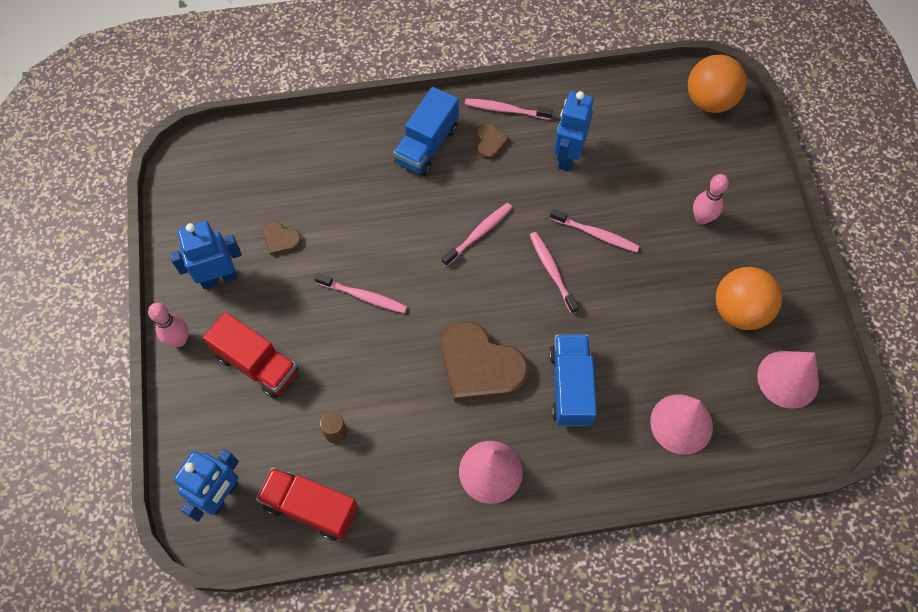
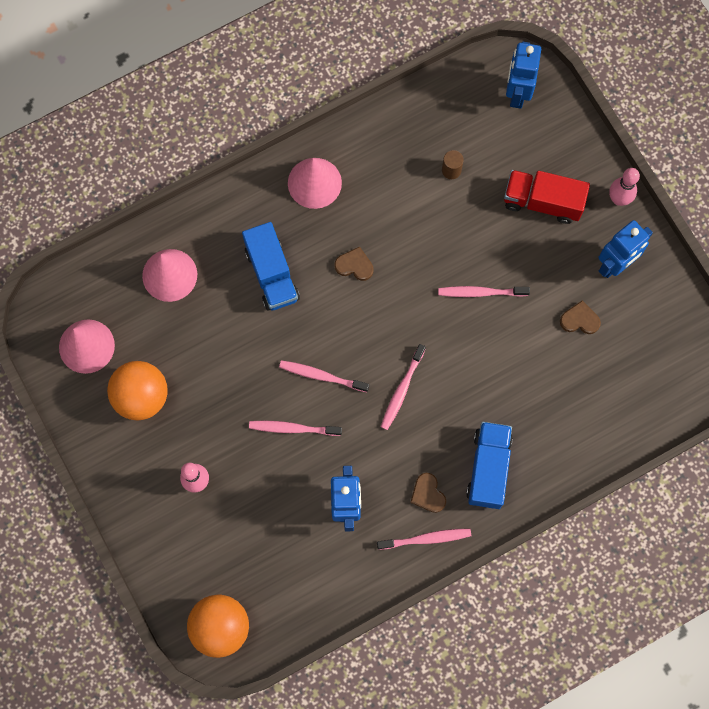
camera: 160 degrees right, 10 degrees up
red truck [256,467,359,541] -> none
brown heart [441,321,528,402] -> brown heart [334,247,374,281], size x0.46
pink toothbrush [530,232,579,314] -> pink toothbrush turned 150 degrees clockwise [279,360,369,392]

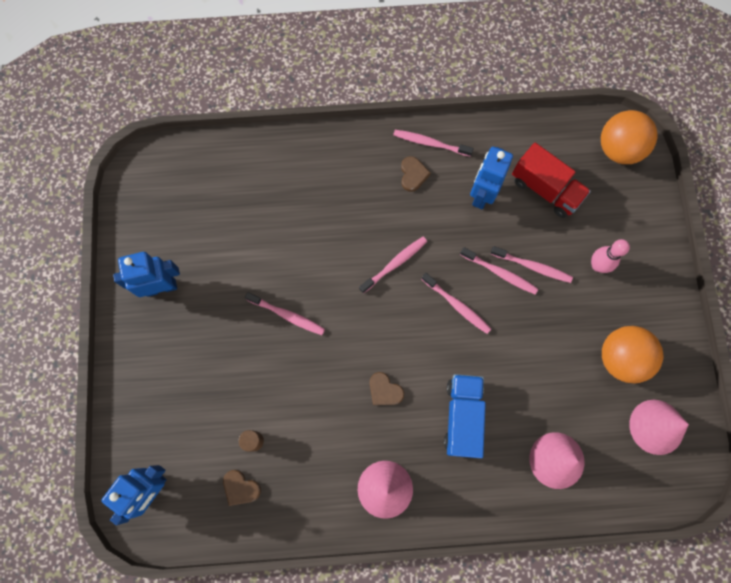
camera: 155 degrees left, 0 degrees up
blue truck [466,422,513,509] -> none
red truck [504,170,590,224] -> red truck moved to [512,143,591,218]
brown heart [560,300,601,334] -> brown heart moved to [223,470,261,506]
pink bowling pin [609,168,640,206] -> none
none -> pink toothbrush [491,246,573,283]

